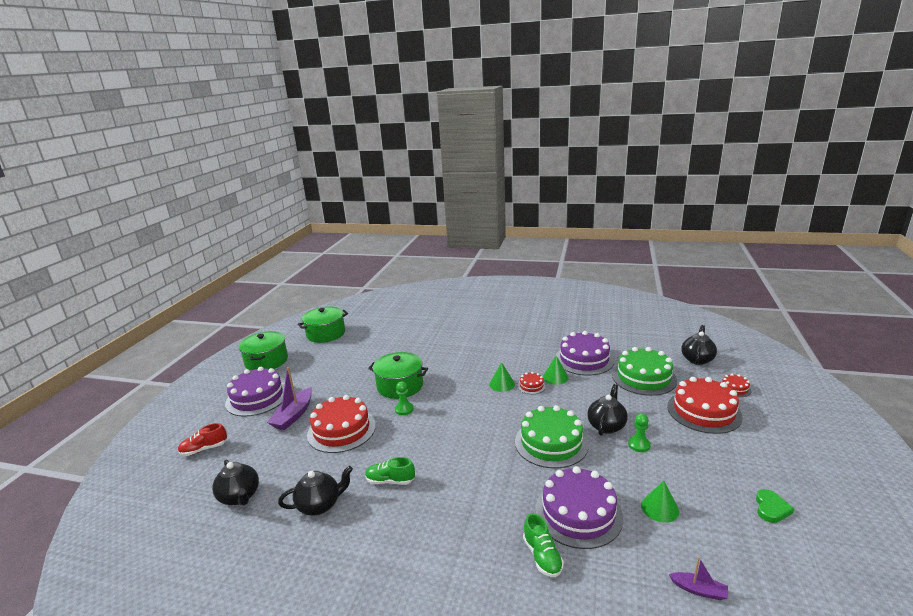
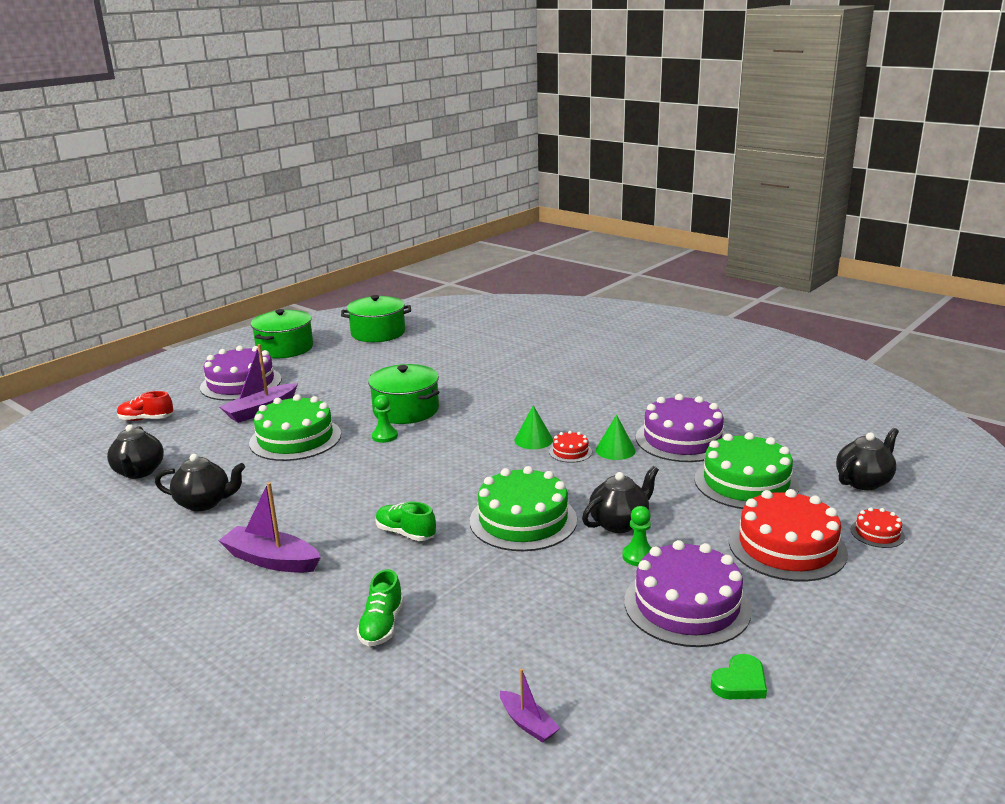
camera: 25 degrees right, 0 degrees up
red cake [307,395,376,453] -> green cake [249,394,341,461]
green shoe [365,457,415,485] -> green shoe moved to [376,501,436,541]
purple cake [535,466,623,549] -> purple cake moved to [624,540,752,647]
green cone [641,481,679,523] -> none
none -> purple boat [218,482,321,573]

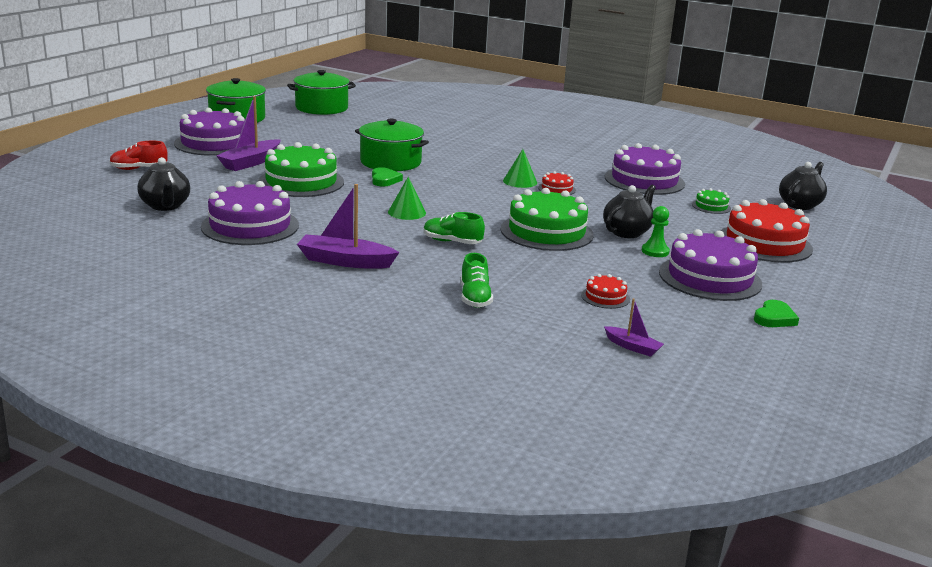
camera: 15 degrees left, 0 degrees up
black teapot [155,454,245,511] -> purple cake [201,181,299,245]
green pawn [372,395,398,443] -> green heart [372,167,403,187]
green cone [596,415,636,460] -> green cone moved to [388,177,426,220]
green cake [694,432,799,509] -> green cake [692,188,731,214], size x0.45
red cake [850,507,905,548] -> red cake moved to [581,274,630,309]

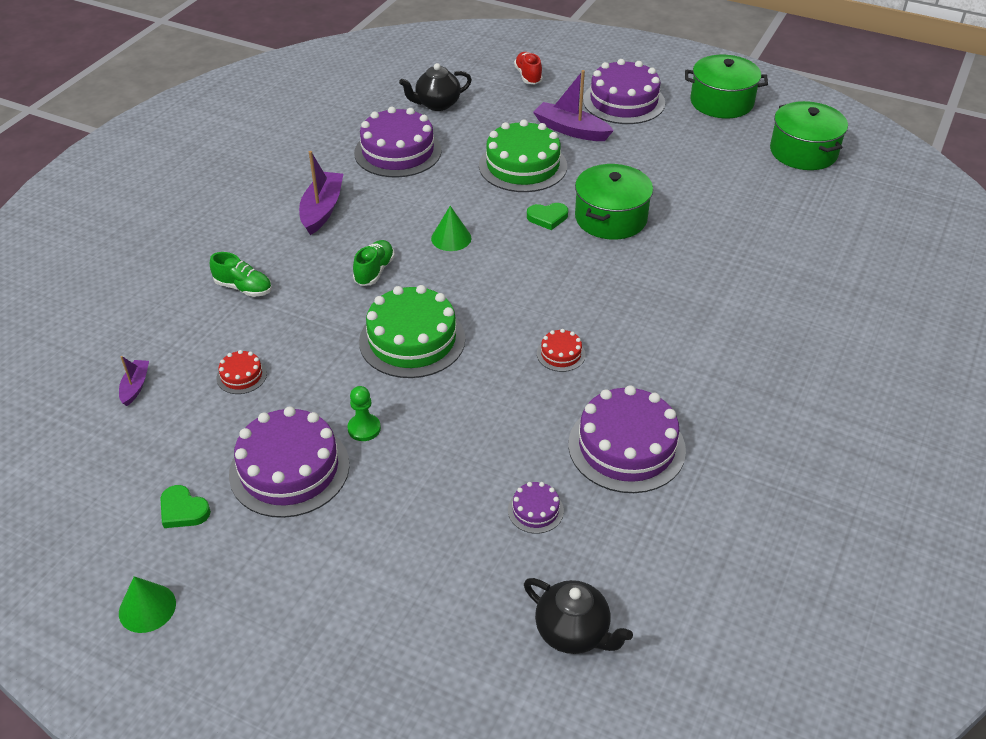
camera: 90 degrees right, 20 degrees up
green shoe [461,253,493,308] -> green shoe turned 150 degrees counterclockwise [210,252,272,297]
green cone [503,149,537,188] -> green cone moved to [119,576,176,633]
black teapot [603,185,656,238] -> none
purple boat [604,298,664,357] -> purple boat turned 150 degrees clockwise [119,356,149,406]
green cake [692,188,731,214] -> purple cake [508,482,564,534]
red cake [720,199,813,263] -> none

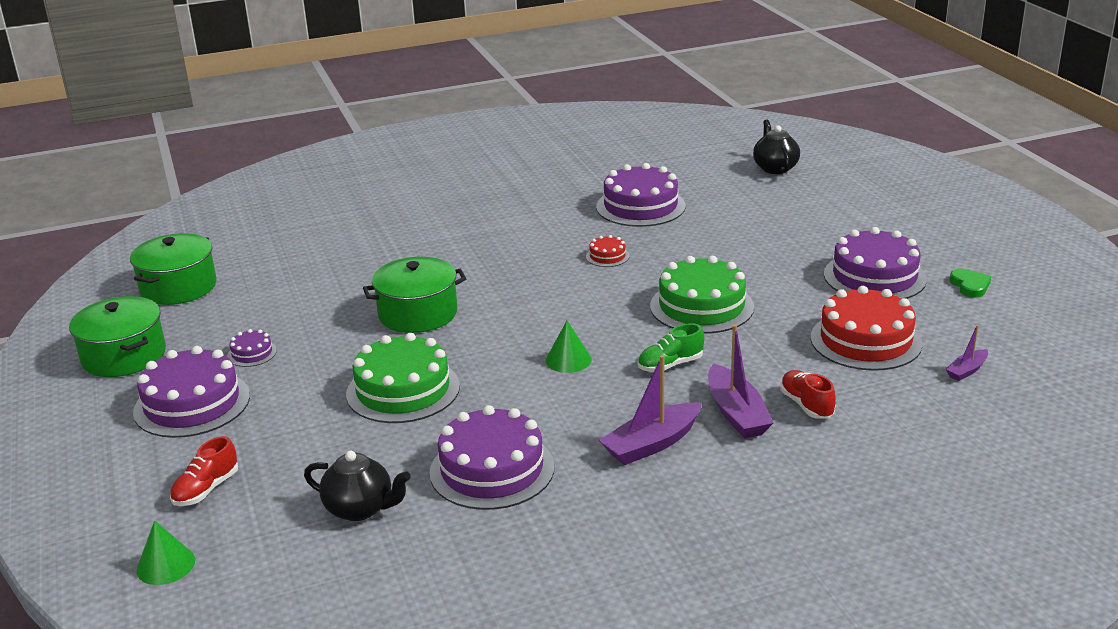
camera: 135 degrees left, 15 degrees down
green cone [119,576,176,633] -> green cone moved to [136,520,195,585]
green shoe [210,252,272,297] -> red shoe [780,370,836,419]
red cake [217,350,267,394] -> red cake [811,286,923,371], size x2.20
green pawn [348,386,381,441] -> none
purple cake [508,482,564,534] -> purple cake moved to [227,329,277,367]
green heart [527,203,568,230] -> none
purple boat [533,70,614,141] -> purple boat moved to [708,324,773,439]

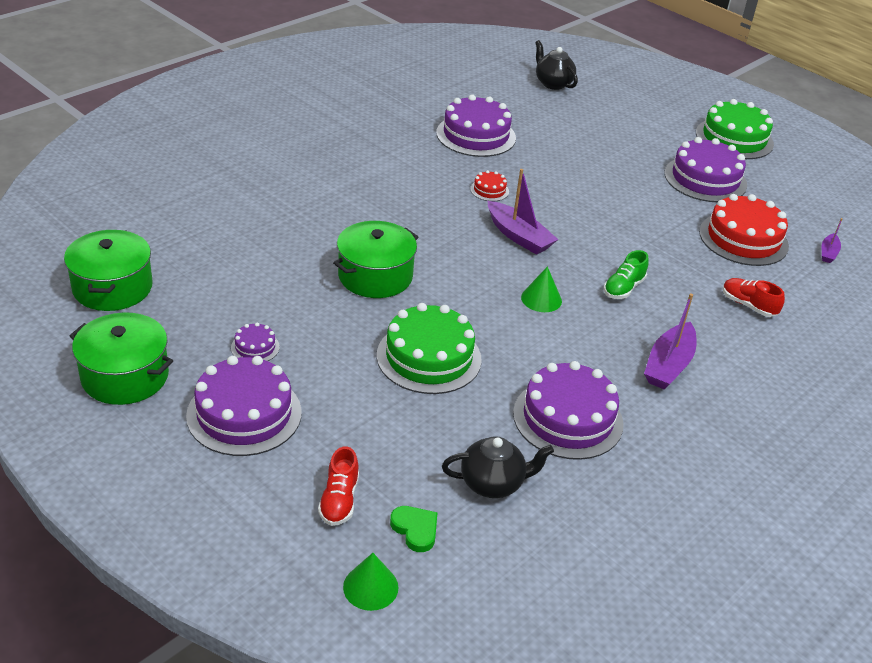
camera: 30 degrees left, 10 degrees up
green cake [650,256,754,334] -> green cake moved to [696,99,774,159]
purple boat [708,324,773,439] -> purple boat moved to [488,169,558,255]
green heart [949,269,991,298] -> green heart moved to [390,506,438,552]

